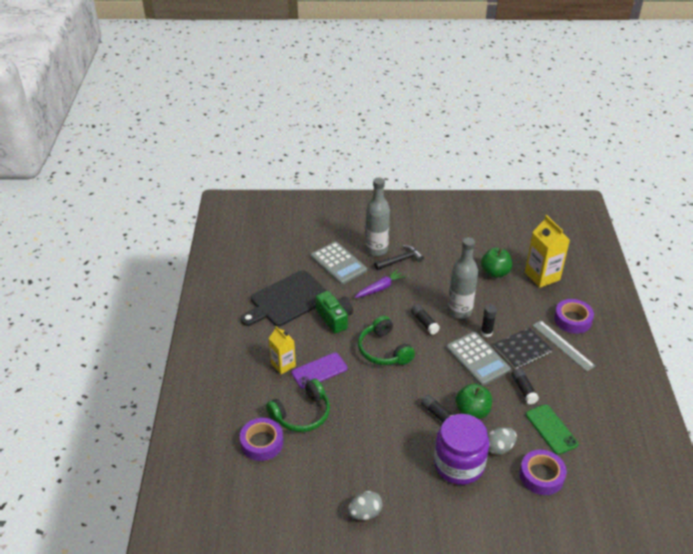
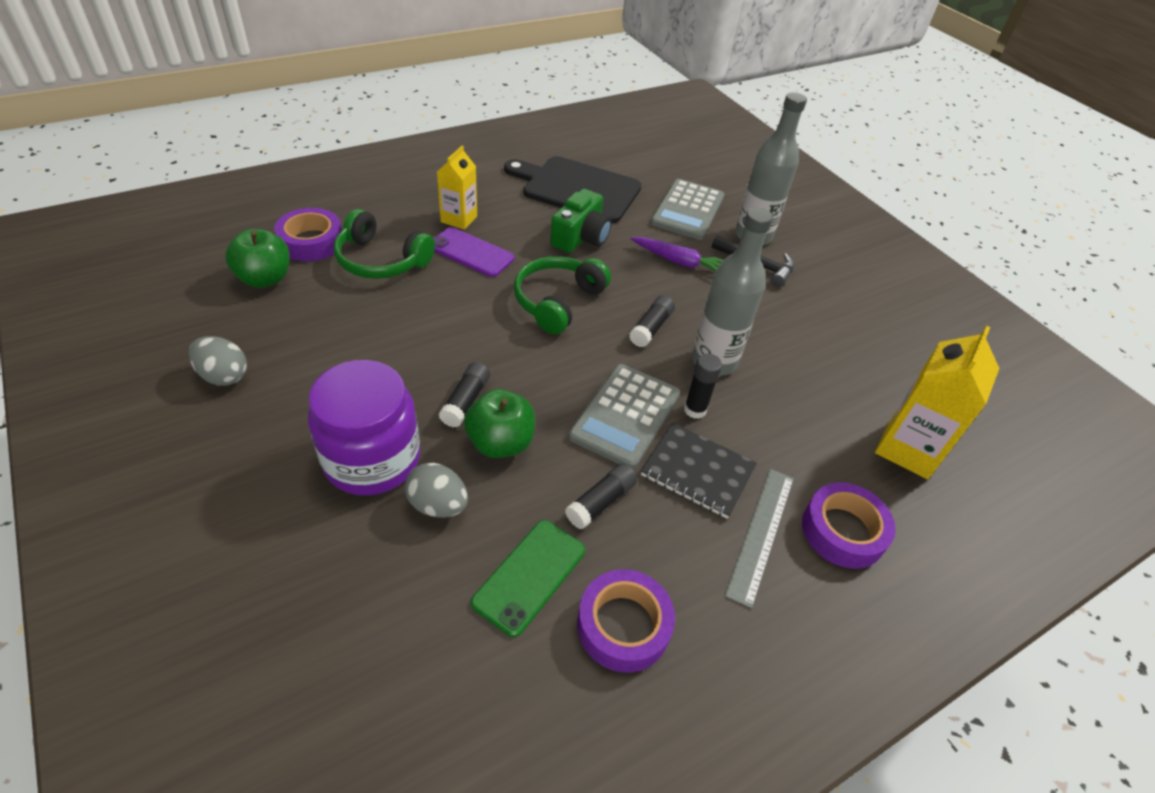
camera: 55 degrees right, 5 degrees up
green apple [481,248,512,278] -> green apple moved to [225,229,290,288]
purple tape [520,450,567,495] -> purple tape moved to [577,569,675,672]

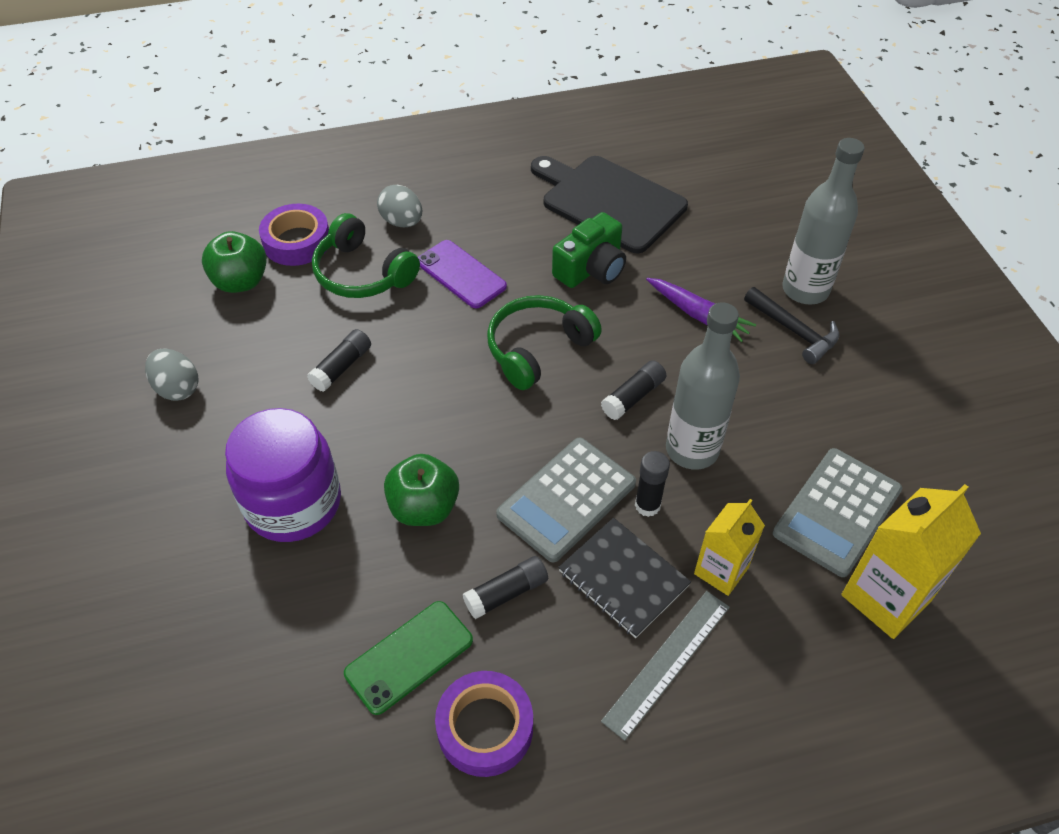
camera: 20 degrees right, 5 degrees up
grey egg [405,463,468,518] -> grey egg moved to [377,185,422,227]
yellow carton [437,146,477,230] -> yellow carton moved to [694,499,765,596]
black glue stick [438,362,490,427] -> black glue stick moved to [307,329,371,392]
grey calculator [651,179,725,240] -> grey calculator moved to [773,448,902,577]
purple tape [802,482,896,569] -> none

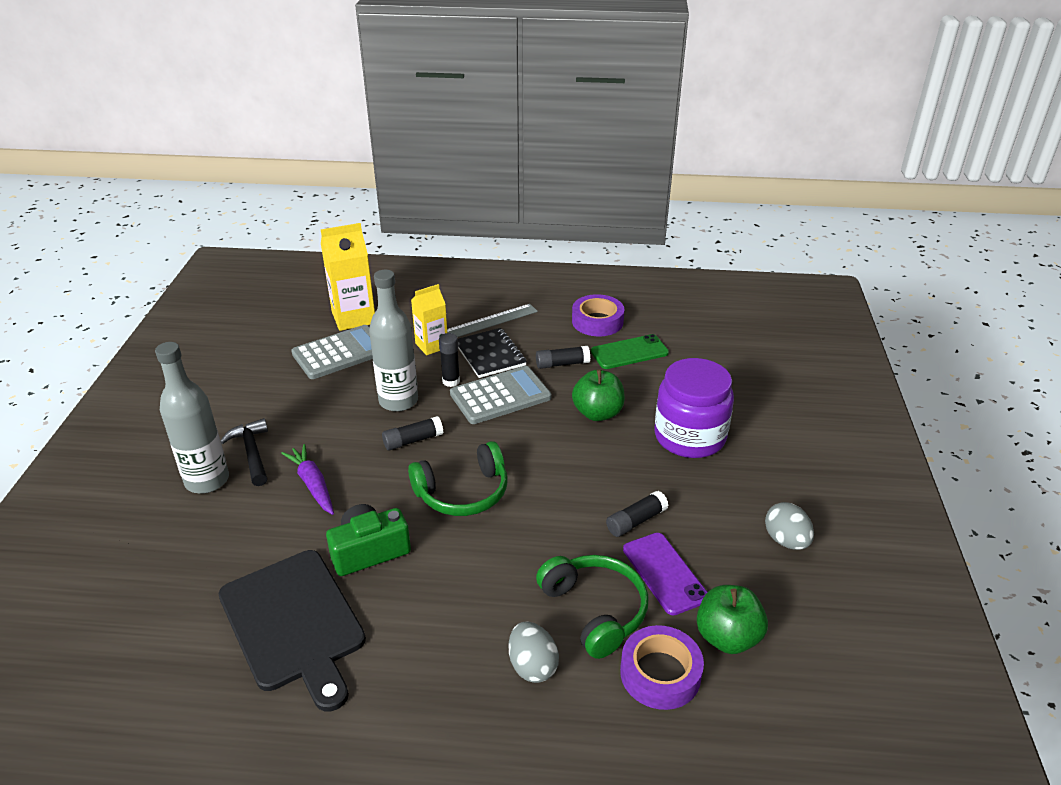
camera: 160 degrees left, 15 degrees down
purple phone [418,240,507,308] -> purple phone moved to [623,533,707,616]

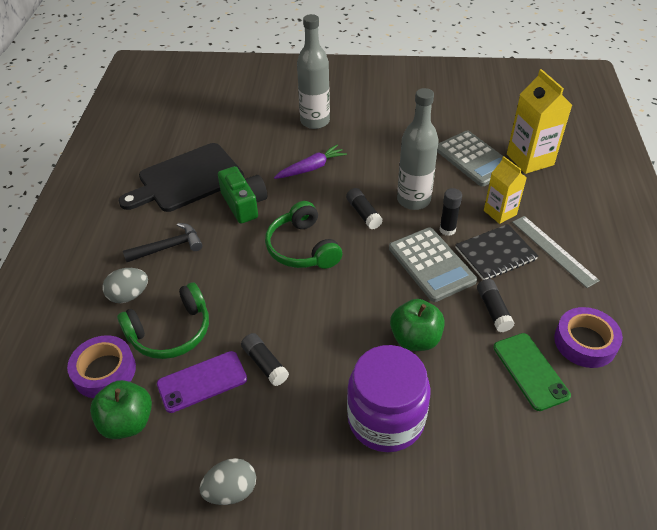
camera: 90 degrees right, 10 degrees up
black hammer [221,418,268,486] -> black hammer moved to [123,223,203,262]

